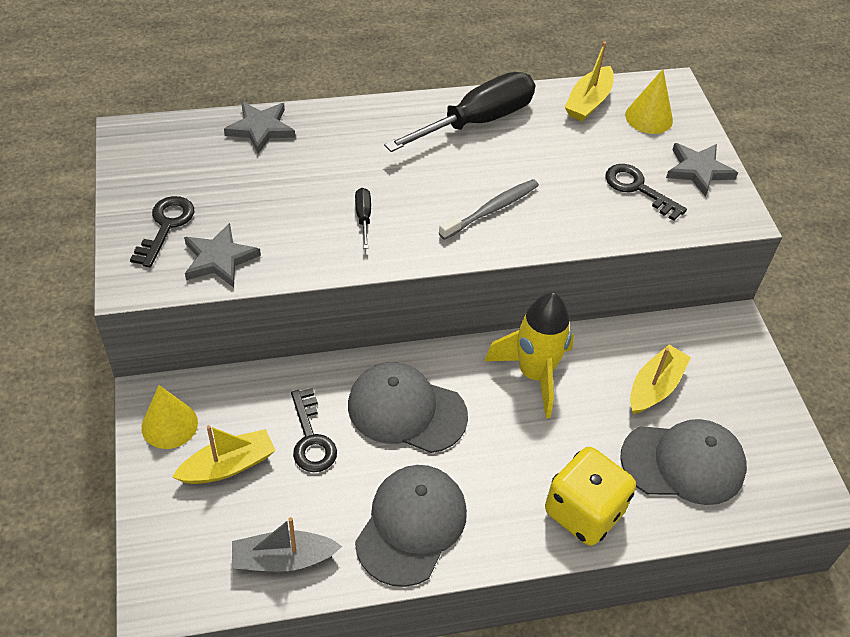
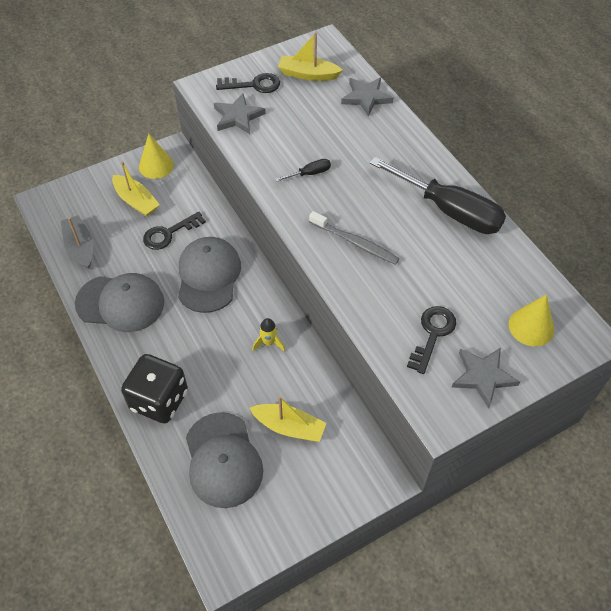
camera: 75 degrees right, 5 degrees up
yellow rocket [484,293,574,418] -> yellow rocket [252,318,285,352], size x0.46
yellow dice [545,447,636,546] -> black dice [121,354,188,423]
yellow boat [564,42,614,121] -> yellow boat moved to [278,32,343,81]

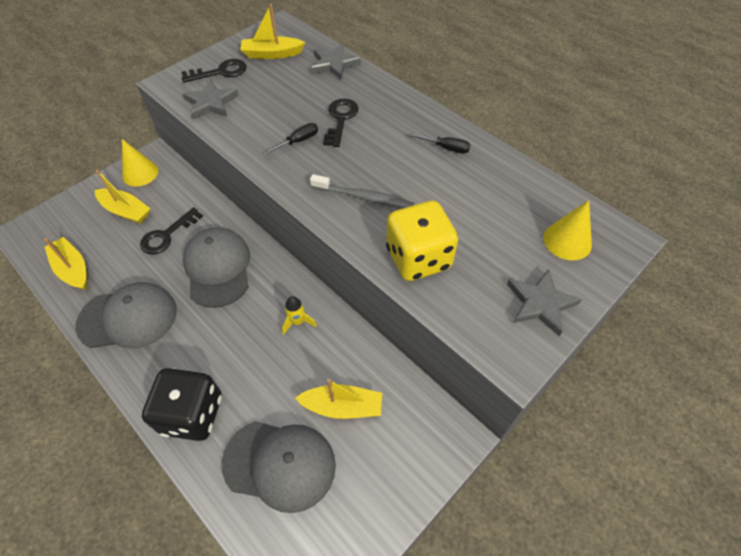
camera: 15 degrees left, 0 degrees up
grey boat [61,215,93,269] -> yellow boat [44,237,88,290]
grey cap [186,412,263,508] -> grey cap turned 45 degrees counterclockwise [222,421,336,513]
black screwdriver [370,157,506,234] -> black screwdriver [410,133,471,154], size x0.41
black key [407,306,456,374] -> black key moved to [323,99,359,147]
none -> yellow dice [386,201,458,281]

